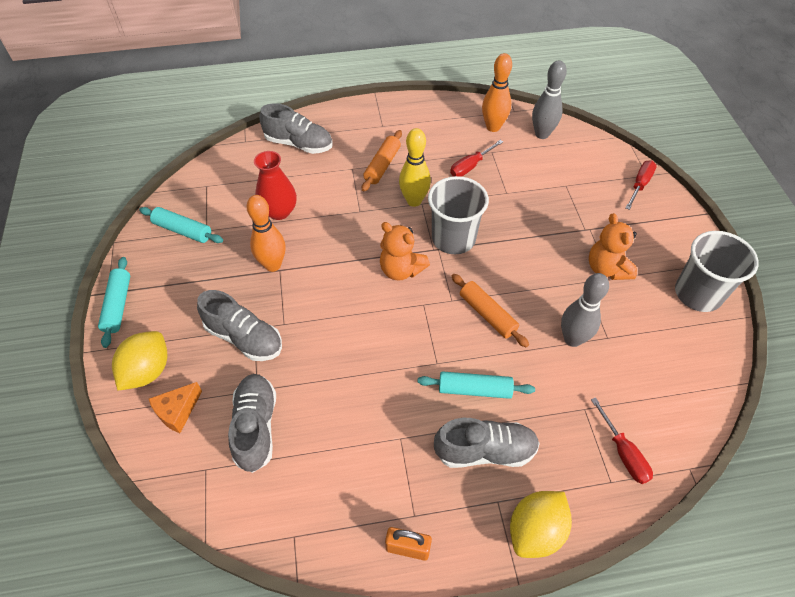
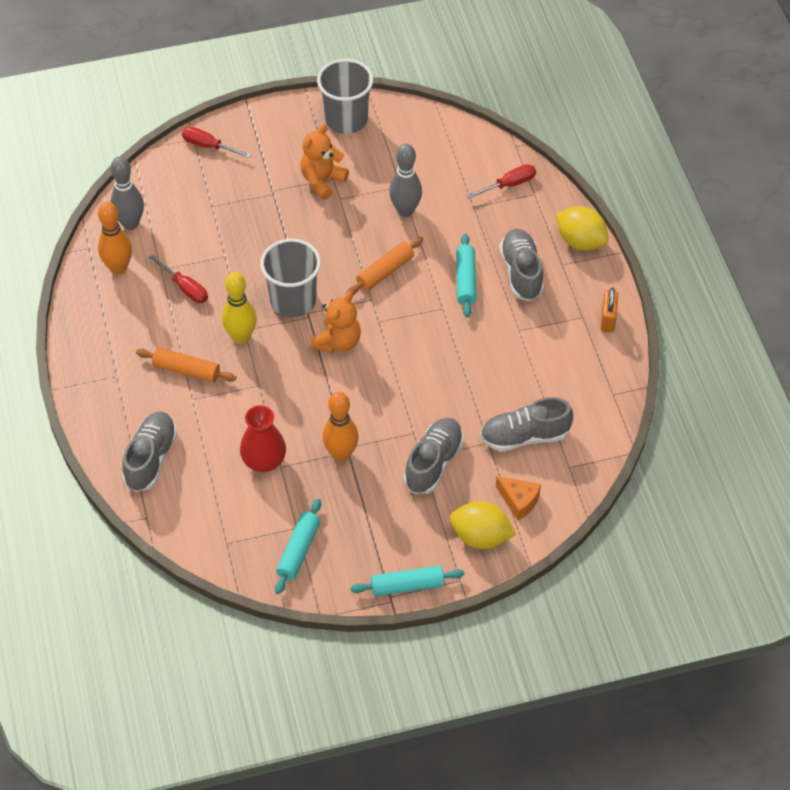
camera: 95 degrees left, 0 degrees up
orange teddy bear [589,213,637,280] -> orange teddy bear turned 150 degrees clockwise [300,124,349,200]

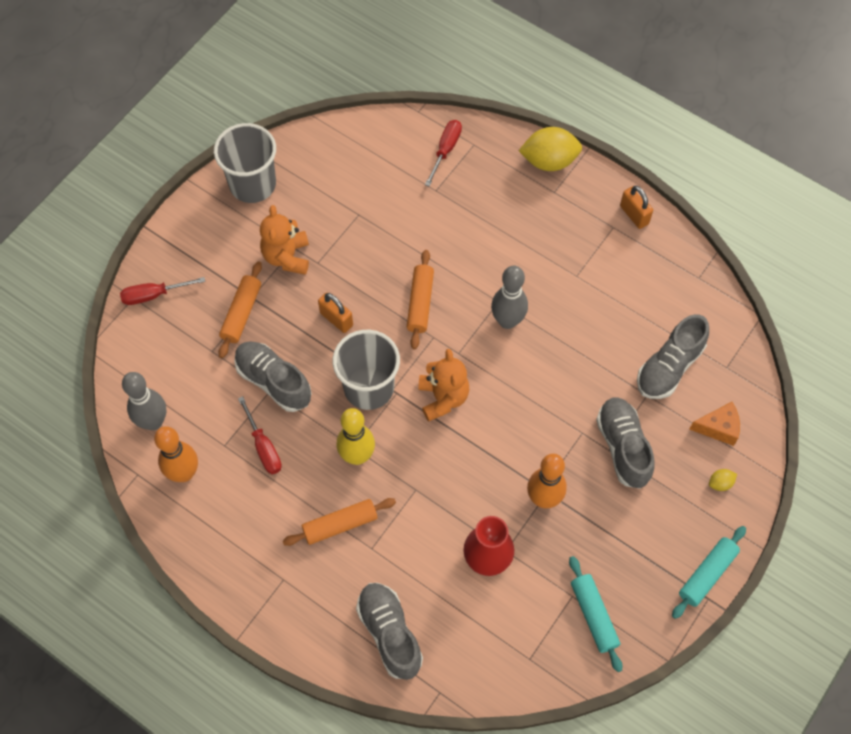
camera: 40 degrees left, 10 degrees up
red screwdriver [149,255,208,303] -> red screwdriver turned 60 degrees clockwise [238,396,282,474]
grey bowling pin [389,144,422,217] -> grey bowling pin moved to [491,265,528,329]
yellow lemon [450,501,516,549] -> yellow lemon [709,469,737,491], size x0.44
turquoise rolling pin [456,233,476,317] -> none
grey shoe [499,229,544,301] -> grey shoe moved to [234,341,312,412]
none -> orange rolling pin [218,261,262,358]
none -> orange padlock [318,293,353,333]

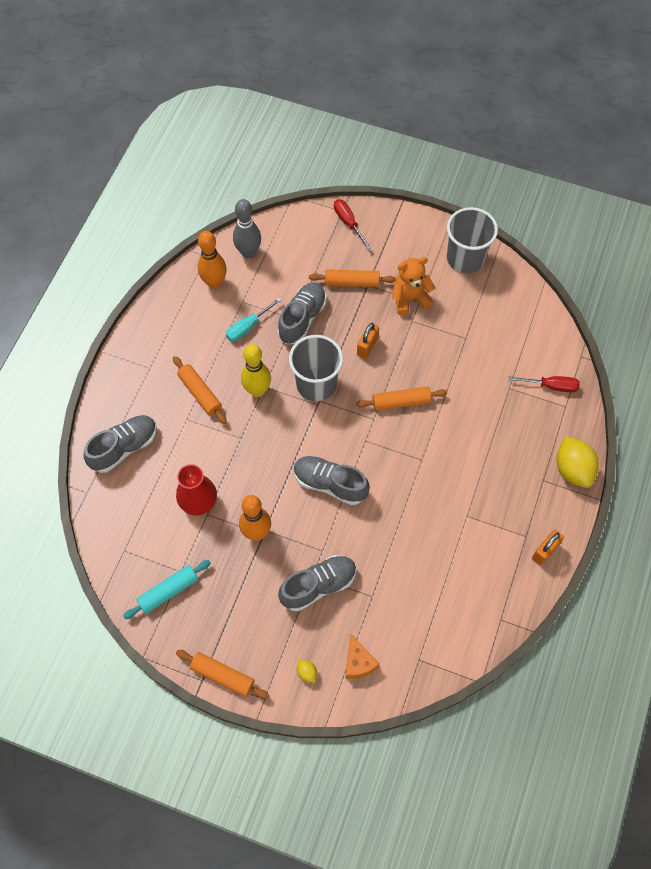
camera: 75 degrees right, 0 degrees up
red screwdriver [238,396,282,474] -> turquoise screwdriver [226,298,282,341]
orange teddy bear [418,349,469,422] -> none
grey bowling pin [491,265,528,329] -> none
grey shoe [637,314,709,399] -> grey shoe moved to [293,456,370,505]
turquoise rolling pin [672,526,746,619] -> orange rolling pin [176,650,269,699]

